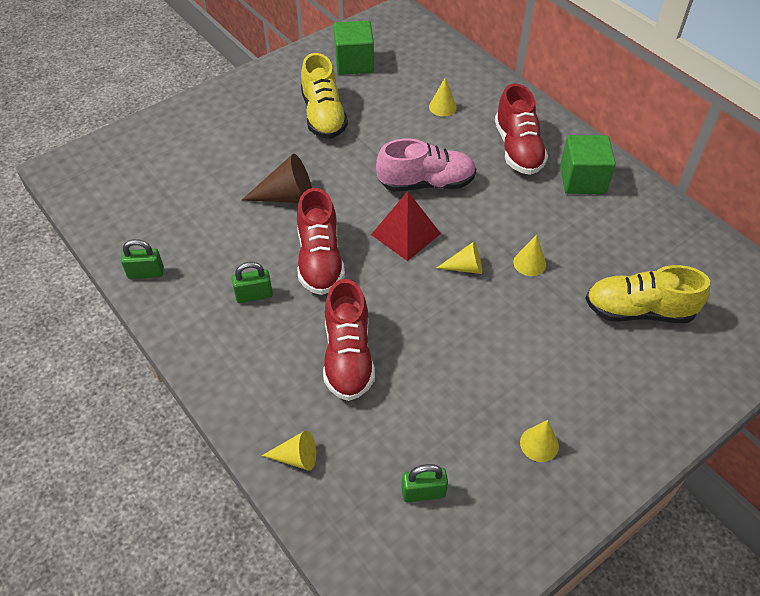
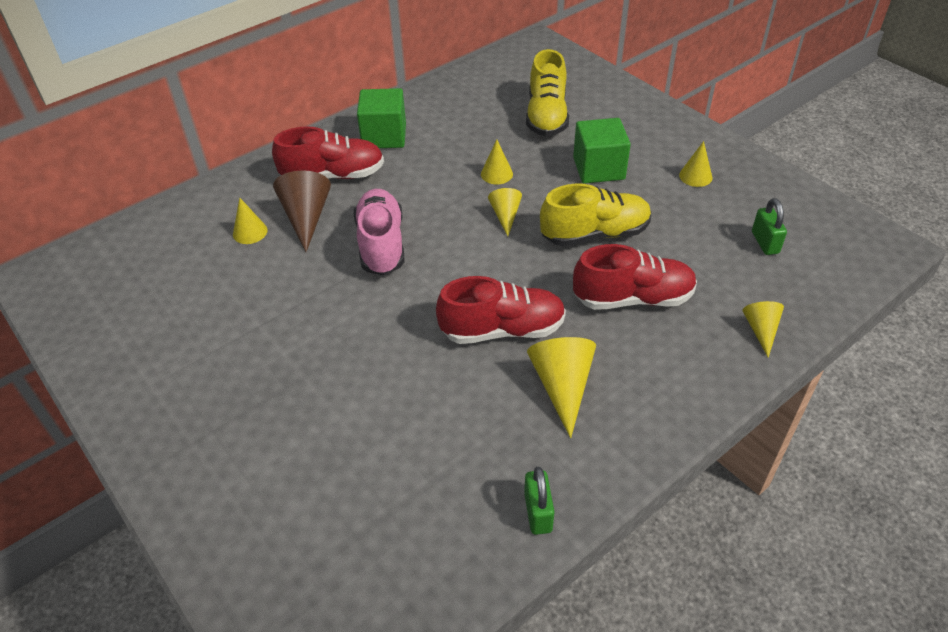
camera: 90 degrees left, 5 degrees down
green padlock [232,262,273,303] -> yellow cone [527,337,596,438]
brown cone [242,154,312,203] -> brown cone moved to [273,171,331,252]
yellow shoe [301,53,348,139] -> yellow shoe moved to [540,184,651,246]
green cube [334,21,374,75] -> green cube moved to [573,118,631,184]
red pyramid [371,191,441,261] -> none

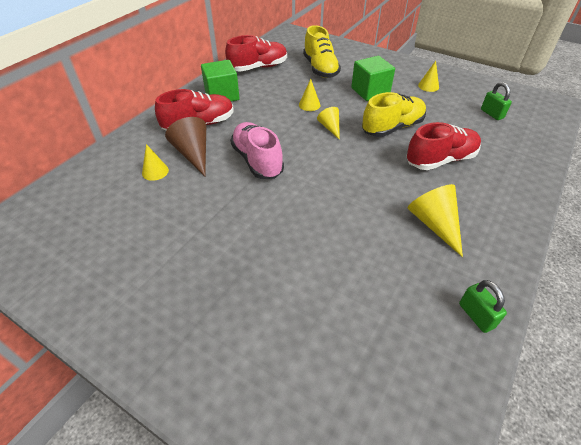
camera: 20 degrees left, 0 degrees up
red shoe [436,276,566,344] -> red shoe moved to [225,35,287,72]
yellow cone [742,301,784,358] -> none

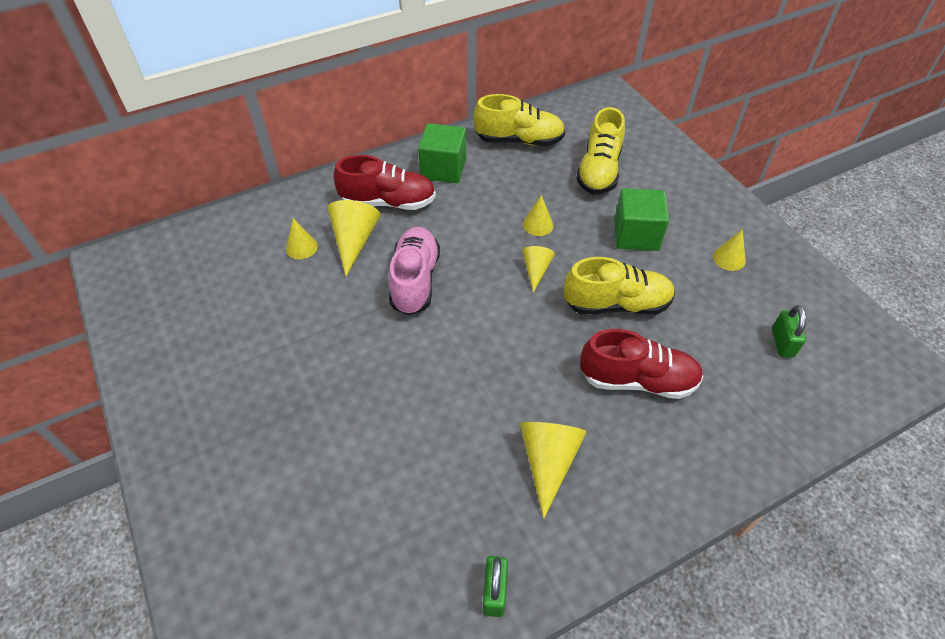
camera: 30 degrees right, 5 degrees up
brown cone [165,117,206,176] -> yellow cone [328,200,381,276]
red shoe [225,35,287,72] -> yellow shoe [474,94,565,146]

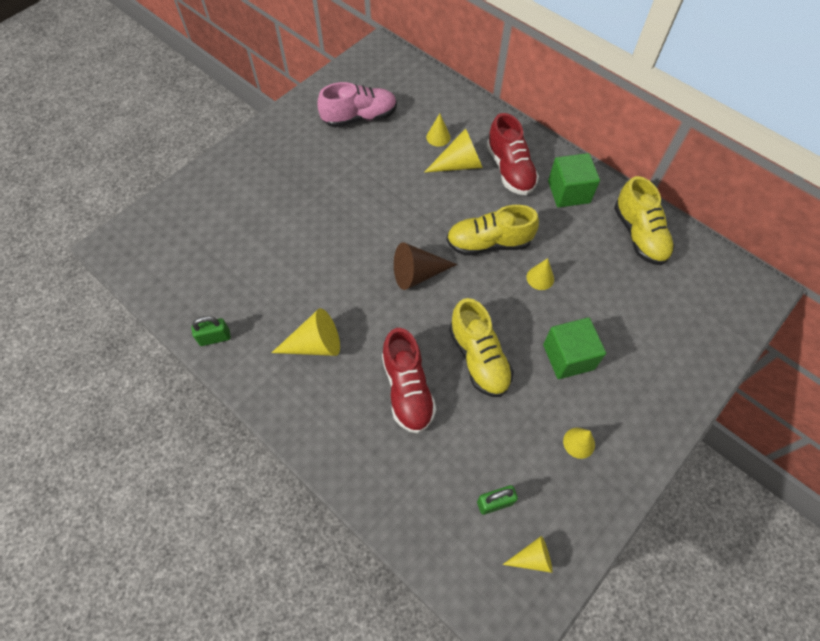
camera: 70 degrees right, 10 degrees up
pink shoe [389,227,440,315] -> pink shoe moved to [318,82,397,128]
yellow cone [522,246,555,293] -> yellow cone moved to [503,536,552,573]
yellow shoe [576,107,625,194] -> yellow shoe moved to [446,205,539,256]
none -> brown cone [394,242,457,290]

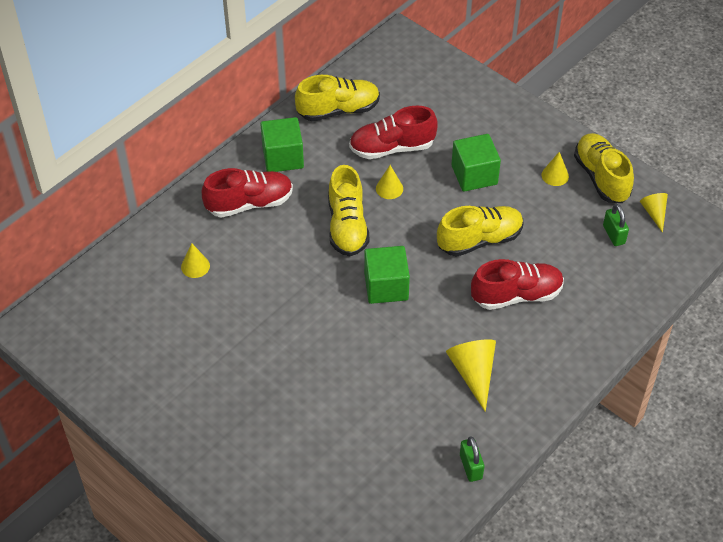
camera: 90 degrees left, 10 degrees down
pink shoe [318,82,397,128] -> none
brown cone [394,242,457,290] -> green cube [364,246,410,304]
yellow cone [424,128,483,173] -> none
none -> red shoe [349,106,437,159]
none -> yellow shoe [574,133,634,203]

